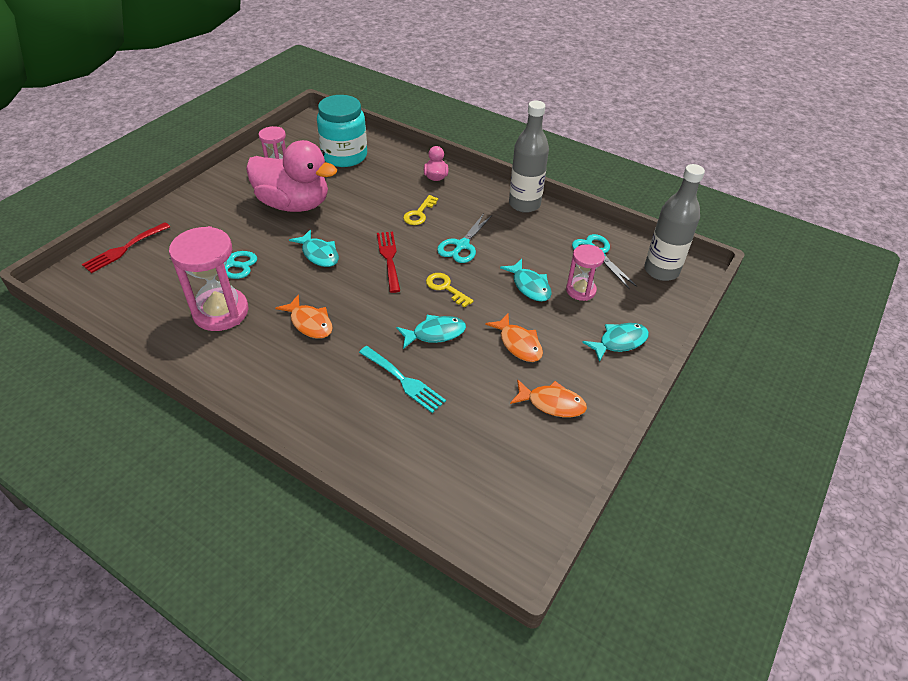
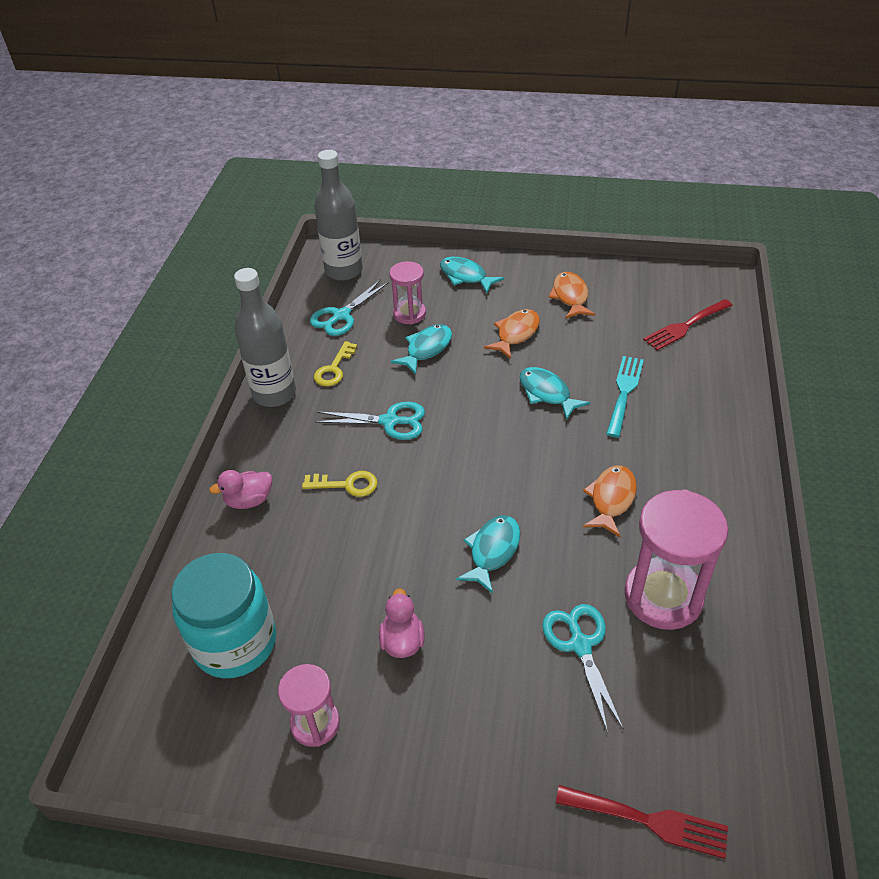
camera: 110 degrees left, 0 degrees up
pink duck [246,140,337,212] -> pink duck [379,588,425,658], size x0.42
red fork [377,232,400,293] -> red fork moved to [643,299,733,350]
yellow key [426,273,474,308] -> yellow key moved to [314,341,357,387]

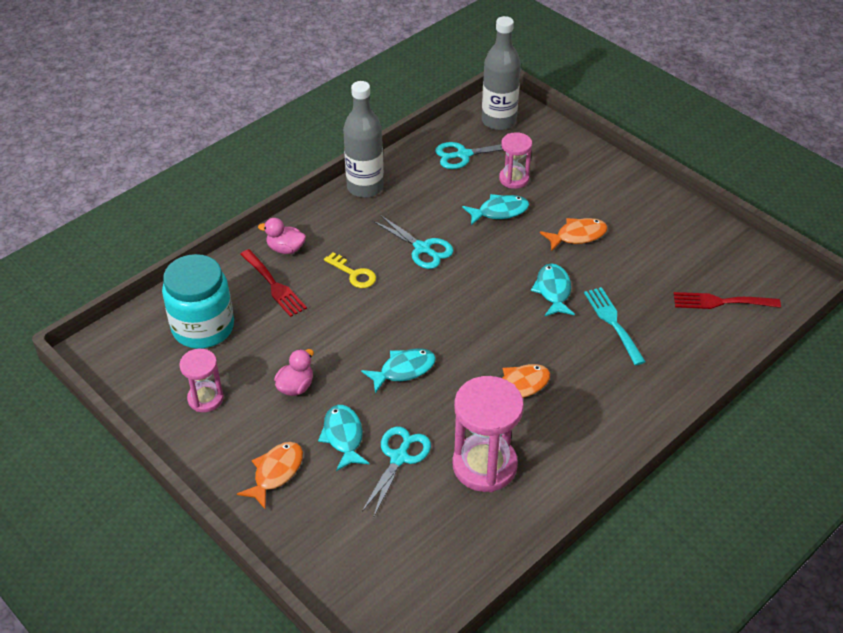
camera: 35 degrees right, 0 degrees up
yellow key [314,341,357,387] -> none
turquoise fish [440,257,504,293] -> turquoise fish moved to [318,405,370,471]
orange fish [548,272,595,319] -> orange fish moved to [237,442,303,509]
red fork [556,785,728,859] -> red fork moved to [240,249,307,317]
turquoise fork [606,356,644,438] -> turquoise fork turned 75 degrees counterclockwise [584,287,646,365]

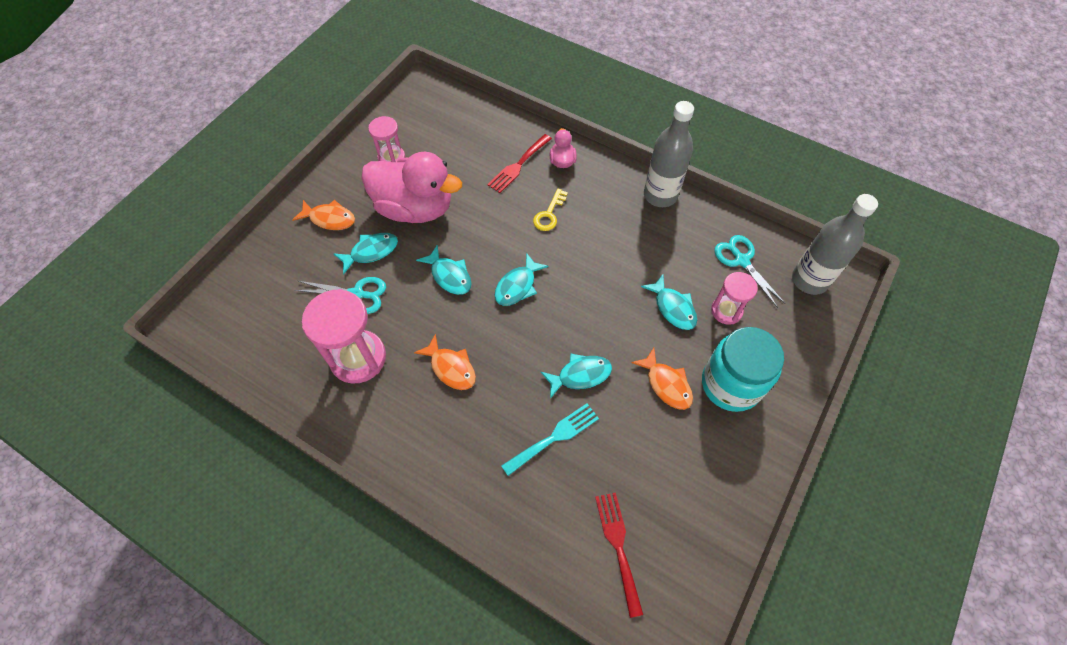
camera: 75 degrees right, 15 degrees up
turquoise jar [162,254,234,349] -> turquoise jar moved to [702,327,784,412]
pink duck [274,349,314,396] -> pink duck [361,152,462,223], size x2.36
turquoise scissors [373,215,454,269] -> none
none -> turquoise fish [494,253,549,306]

